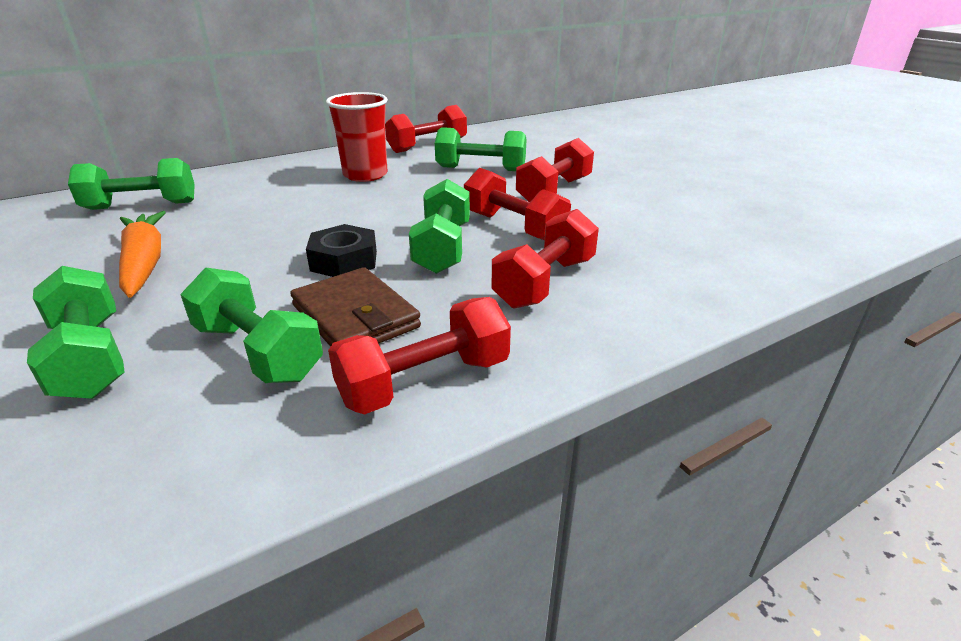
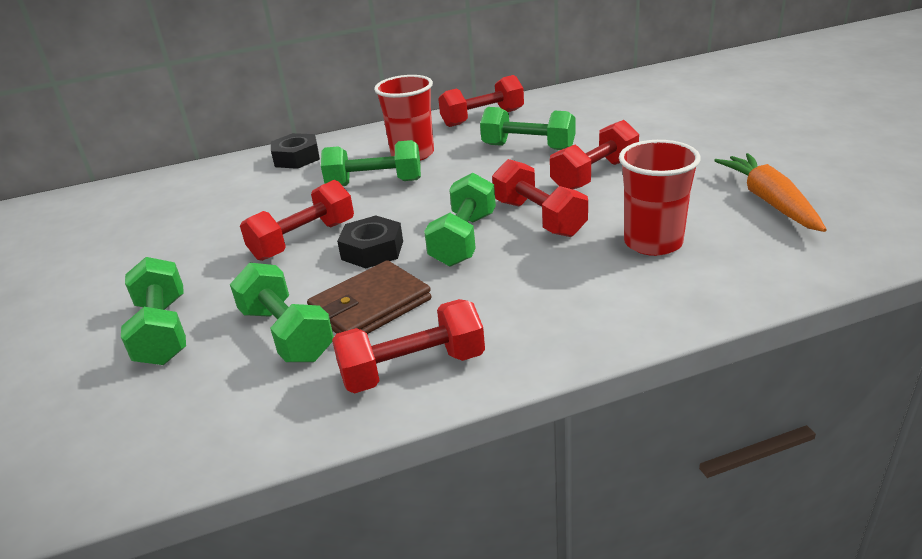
camera: 15 degrees right, 0 degrees up
green dumbbell [68,158,195,210] -> green dumbbell moved to [321,140,421,186]
orange carrot [119,211,166,298] -> orange carrot moved to [714,153,826,232]
brown wallet [290,267,421,347] -> brown wallet turned 75 degrees clockwise [307,260,432,334]
red dumbbell [492,209,599,309] -> red dumbbell moved to [240,180,354,261]
none -> black nut [271,133,320,169]
none -> red cup [619,140,701,256]

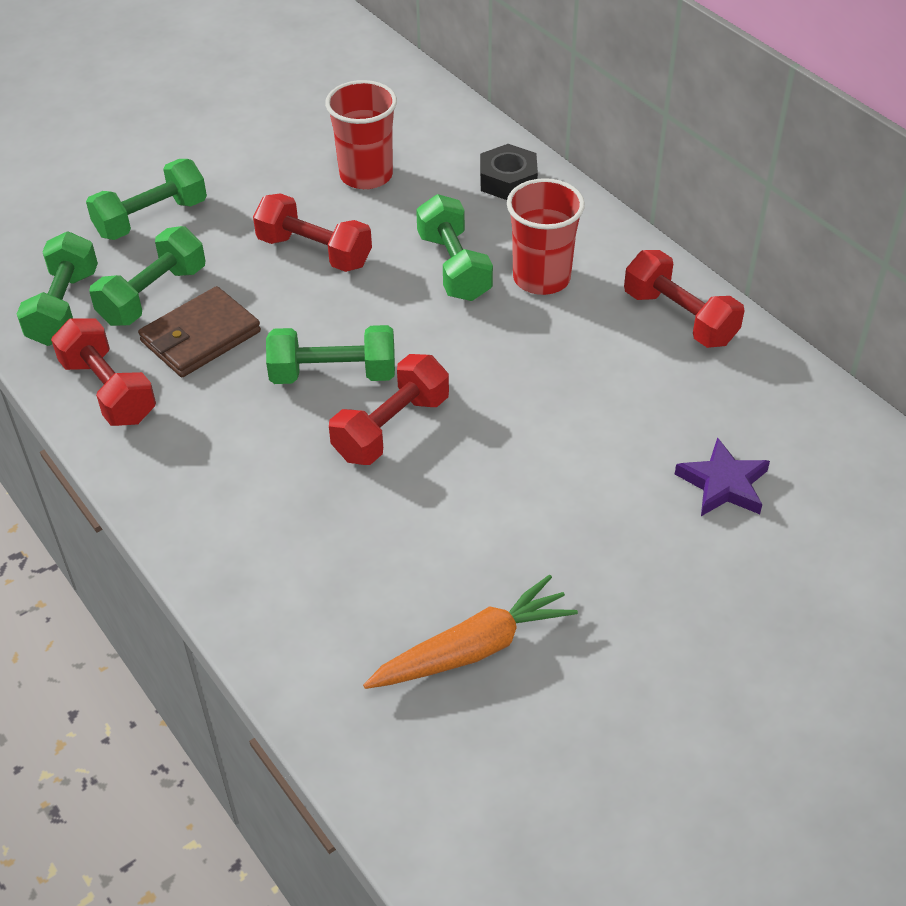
camera: 70 degrees right, 15 degrees up
brown wallet [307,260,432,334] -> brown wallet turned 75 degrees counterclockwise [138,286,261,377]
black nut [337,215,403,268] -> none
green dumbbell [480,107,575,150] -> green dumbbell moved to [17,232,98,346]
red dumbbell [550,120,639,189] -> none
red cup [619,140,701,256] -> red cup moved to [325,80,397,189]
none -> purple star [675,437,770,516]

